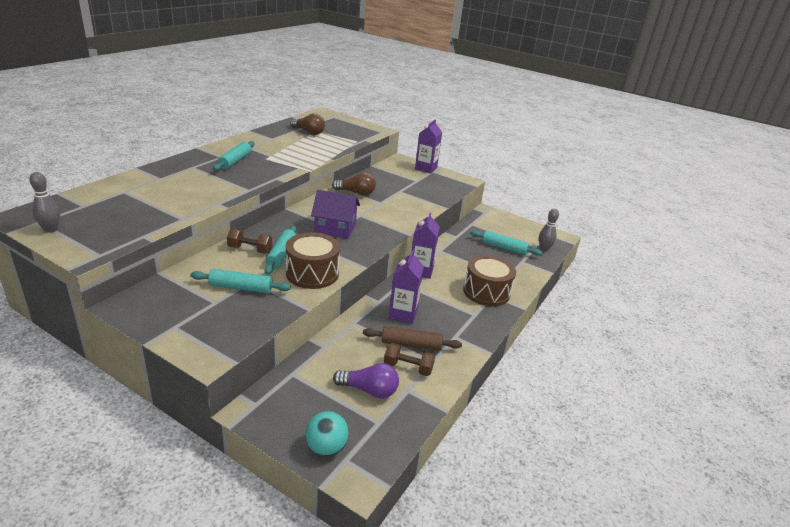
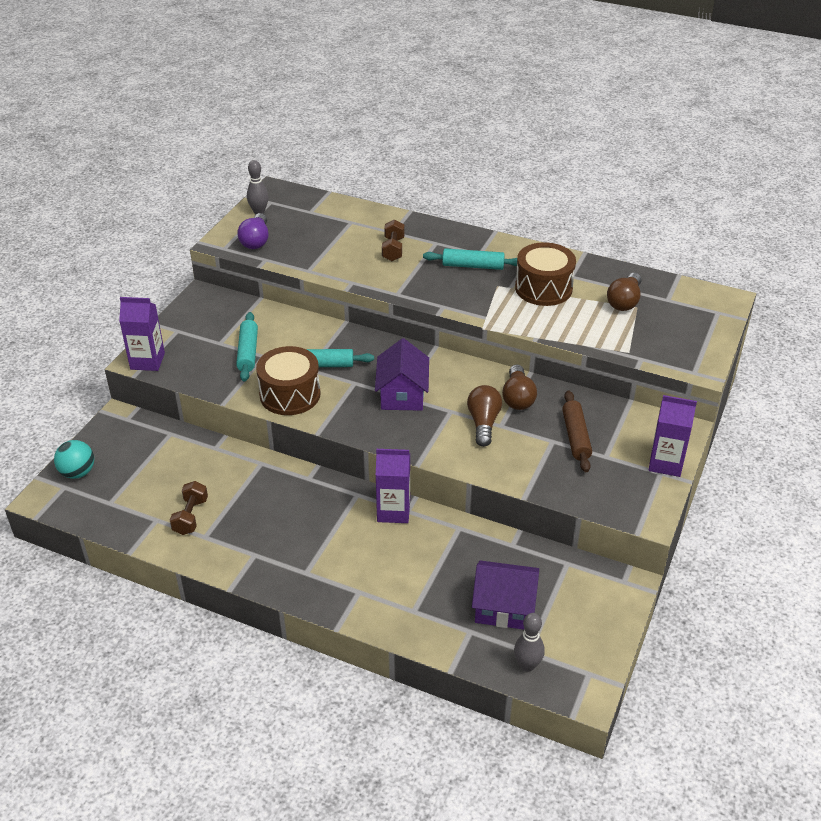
camera: 85 degrees right, 10 degrees up
brown dumbbell [227,229,272,254] -> brown dumbbell moved to [382,219,404,261]
purple light bulb [333,363,399,398] -> purple light bulb moved to [237,213,269,249]
brown rolling pin [363,326,462,351] -> brown rolling pin moved to [562,390,592,472]
purple carton [389,250,424,324] -> purple carton moved to [119,297,165,371]
brown drum [463,255,516,307] -> brown drum moved to [515,242,576,306]
turquoise rolling pin [470,230,543,256] -> purple house [472,560,539,630]
none -> brown light bulb [467,385,502,447]

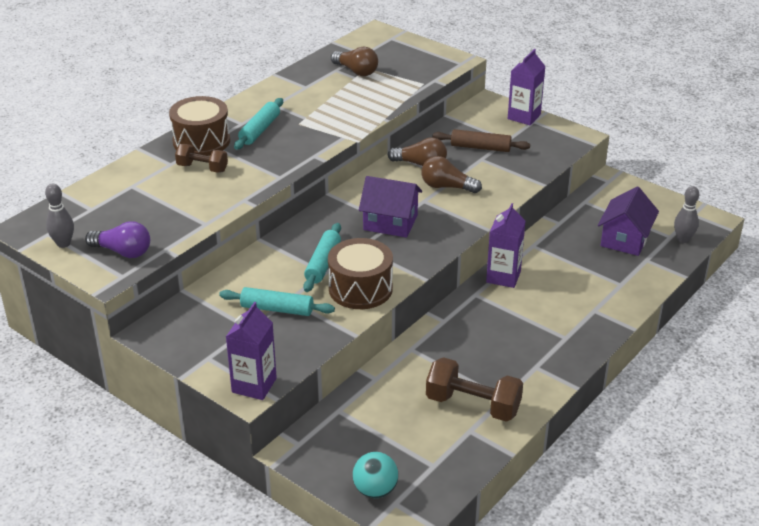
camera: 75 degrees left, 5 degrees down
brown dumbbell [170,481,208,535] -> brown dumbbell [426,357,523,422], size x1.60
brown drum [515,242,576,306] -> brown drum moved to [169,96,230,156]

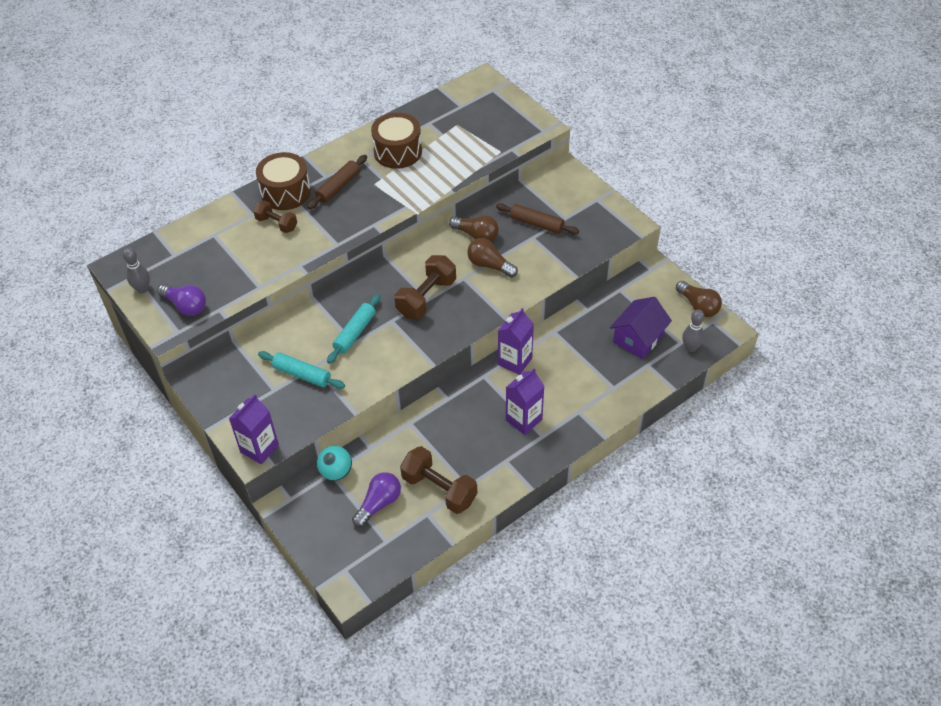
camera: 15 degrees right, 15 degrees up
turquoise rolling pin [234,98,283,150] -> brown rolling pin [307,155,367,209]
brown drum [328,238,393,309] -> brown drum moved to [371,112,422,169]
brown light bulb [331,47,378,76] -> brown light bulb moved to [676,281,722,317]
turquoise ball [353,452,398,498] -> turquoise ball moved to [317,446,352,481]
purple house [359,176,422,238] -> brown dumbbell [394,255,456,319]
purple carton [508,49,546,125] -> purple carton moved to [506,368,545,435]
none -> purple light bulb [352,472,401,527]

